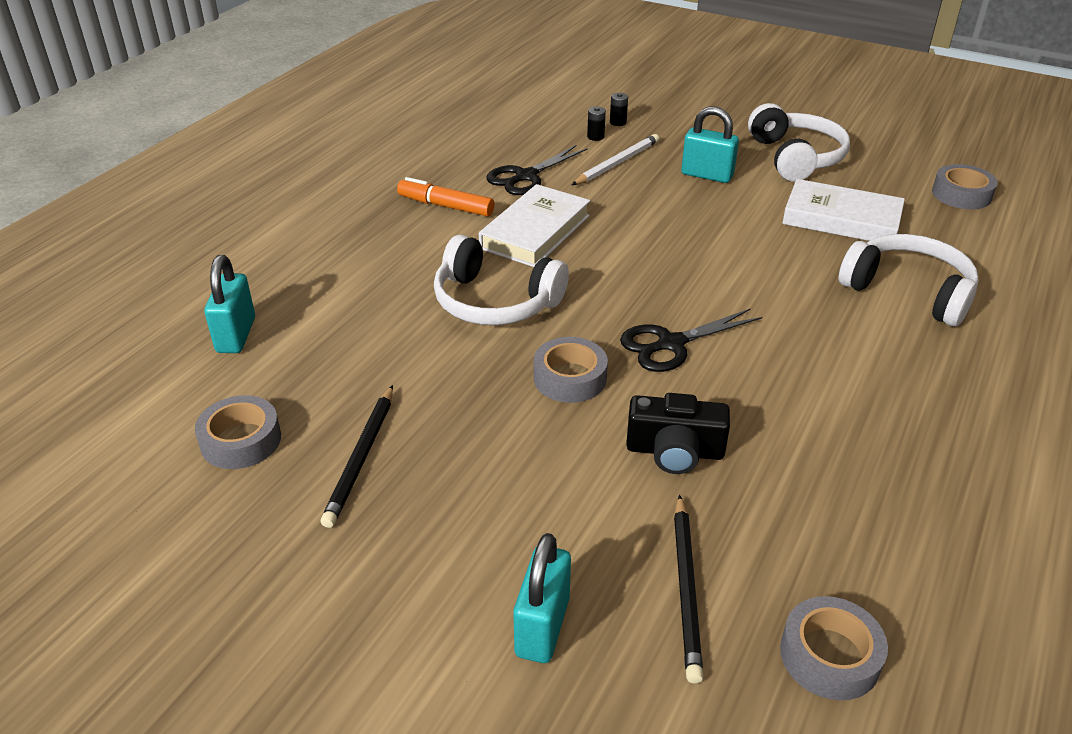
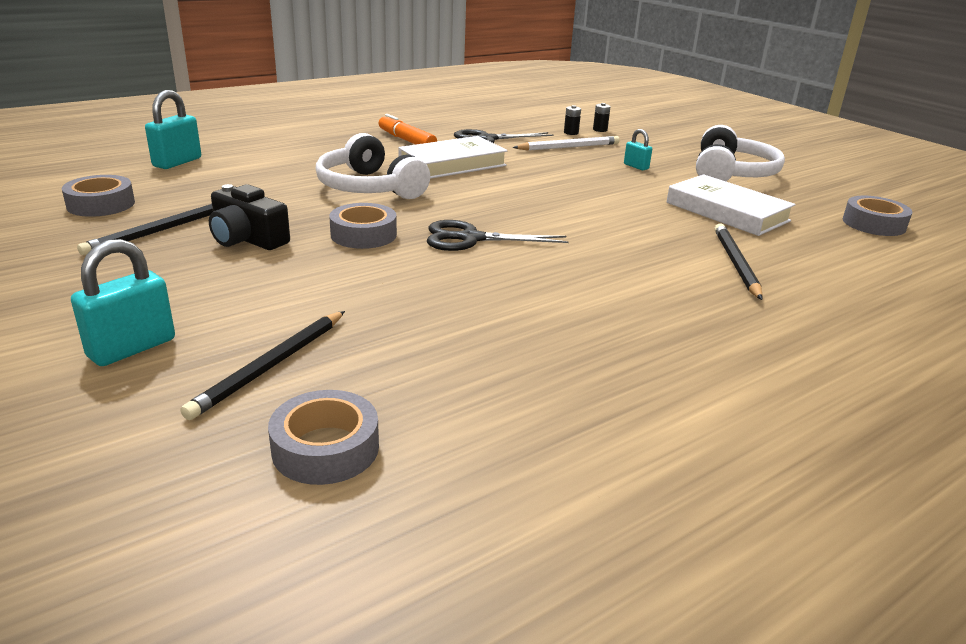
camera: 25 degrees right, 10 degrees down
black camera [626,393,730,474] -> black camera moved to [209,184,290,250]
turquoise padlock [681,106,739,183] -> turquoise padlock [624,129,652,170], size x0.57
white headphones [839,234,979,326] -> black pencil [715,223,763,300]

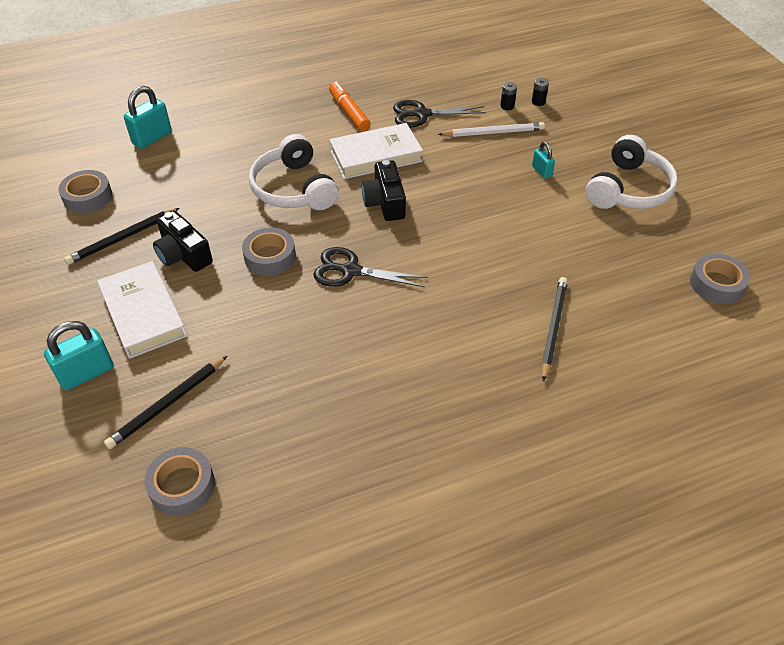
camera: 15 degrees right, 20 degrees up
white book [667,174,796,236] -> white book moved to [97,261,187,359]
none -> black camera [362,160,406,221]

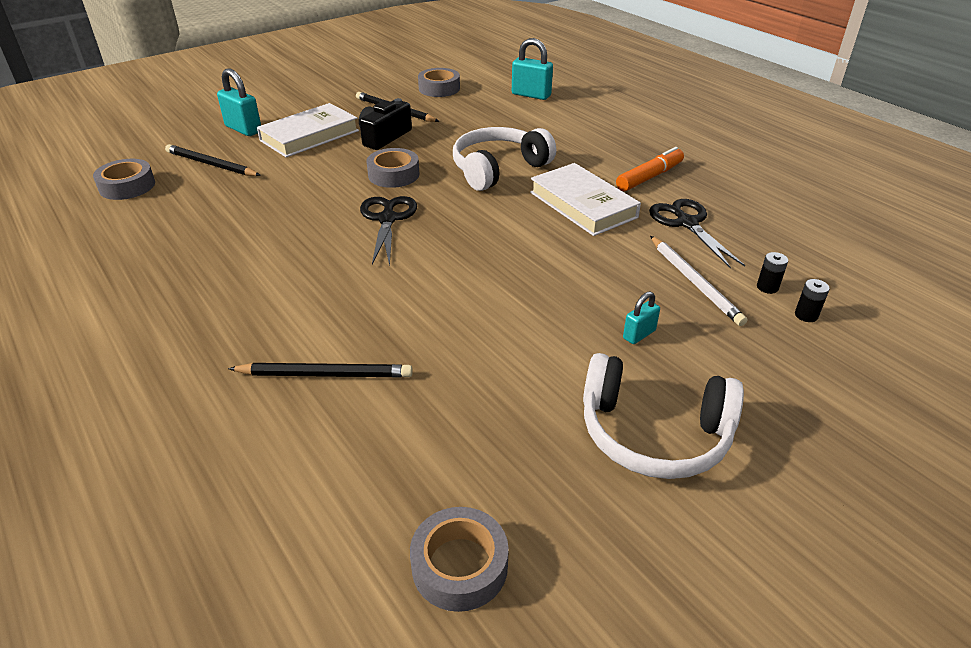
camera: 75 degrees right, 10 degrees down
black camera [362,160,406,221] -> none

